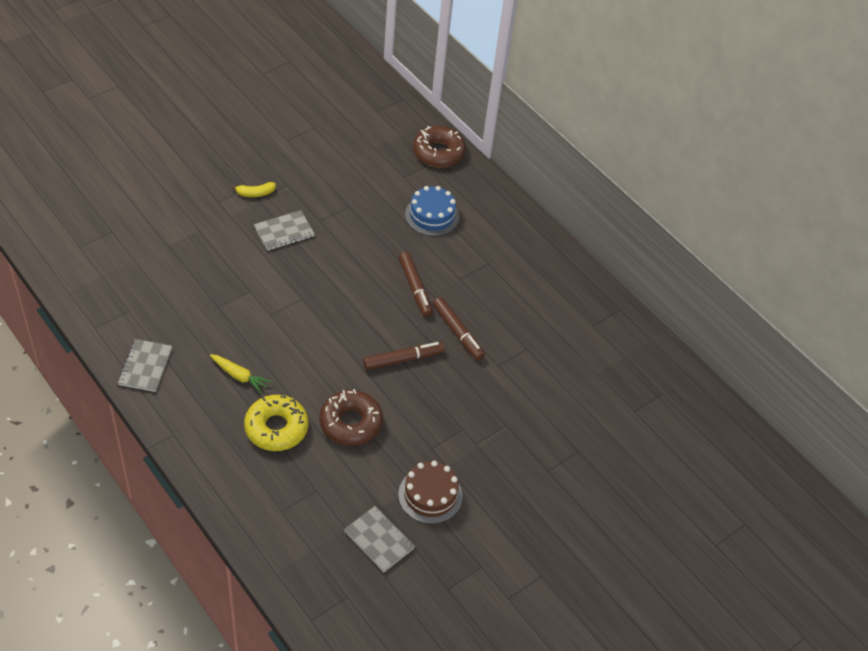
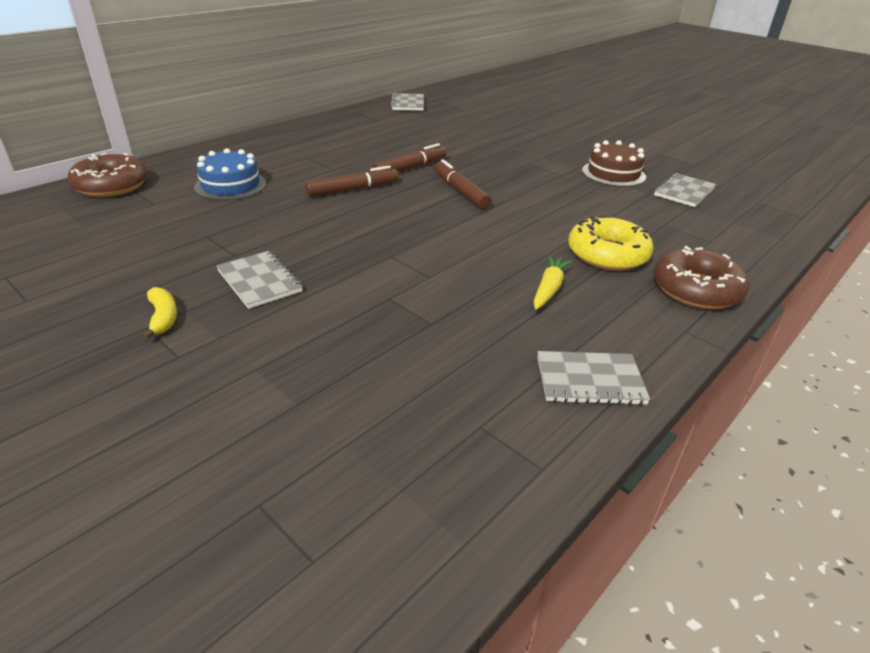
camera: 95 degrees left, 15 degrees down
brown donut [319,389,383,446] -> brown donut moved to [653,246,749,309]
none -> grey notebook [391,93,424,111]

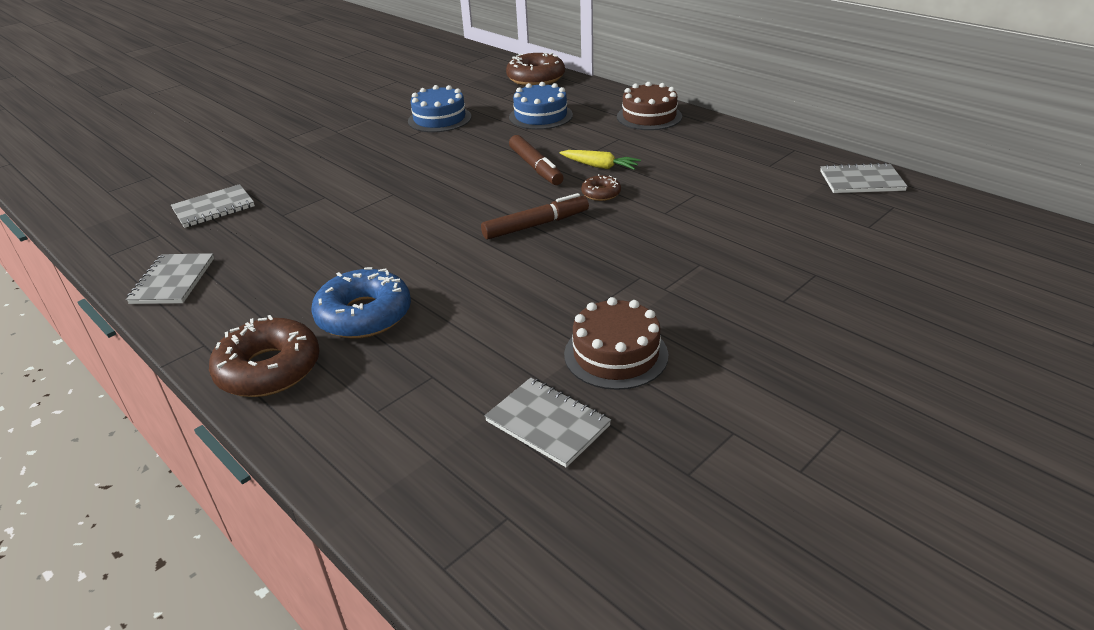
camera: 95 degrees right, 0 degrees up
yellow banana [143,287,177,339] -> none
grey notebook [216,251,303,309] -> grey notebook moved to [171,184,255,228]
brown marker [372,143,446,172] -> brown donut [581,174,621,201]
yellow carrot [533,255,573,310] -> yellow carrot moved to [560,150,641,170]
yellow donut [568,215,654,271] -> blue donut [311,267,411,339]
none -> blue cake [408,85,471,132]
none -> brown cake [617,82,682,130]

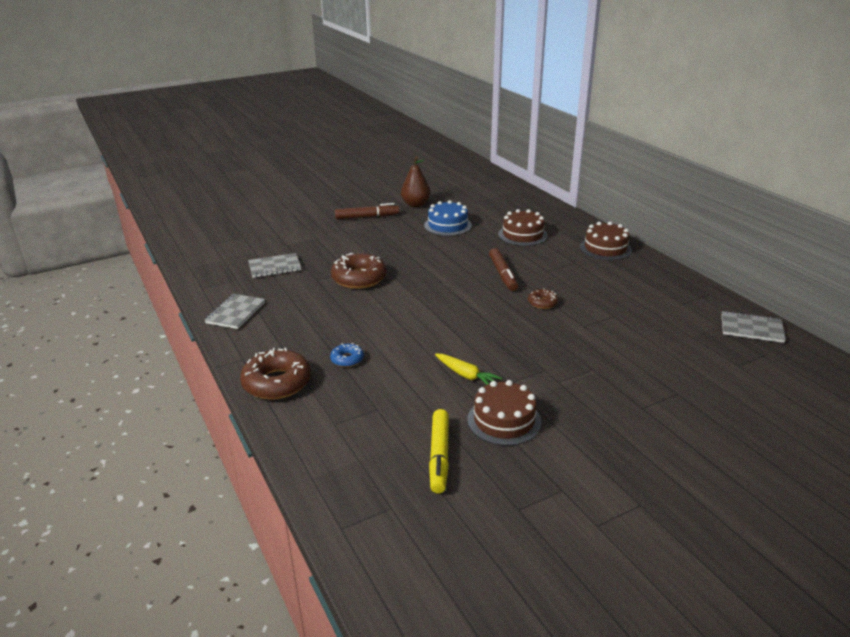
camera: 15 degrees right, 5 degrees down
blue donut [311,267,411,339] -> blue donut [330,343,364,367], size x0.51
brown marker [481,193,589,240] -> brown marker moved to [335,203,399,219]
grey notebook [484,378,611,468] -> yellow marker [429,409,449,494]
brown donut [506,53,565,86] -> brown donut moved to [331,253,387,289]
blue cake [509,82,573,130] -> brown cake [498,209,548,246]
yellow carrot [560,150,641,170] -> yellow carrot moved to [435,354,502,385]
none -> brown pear [401,156,430,207]

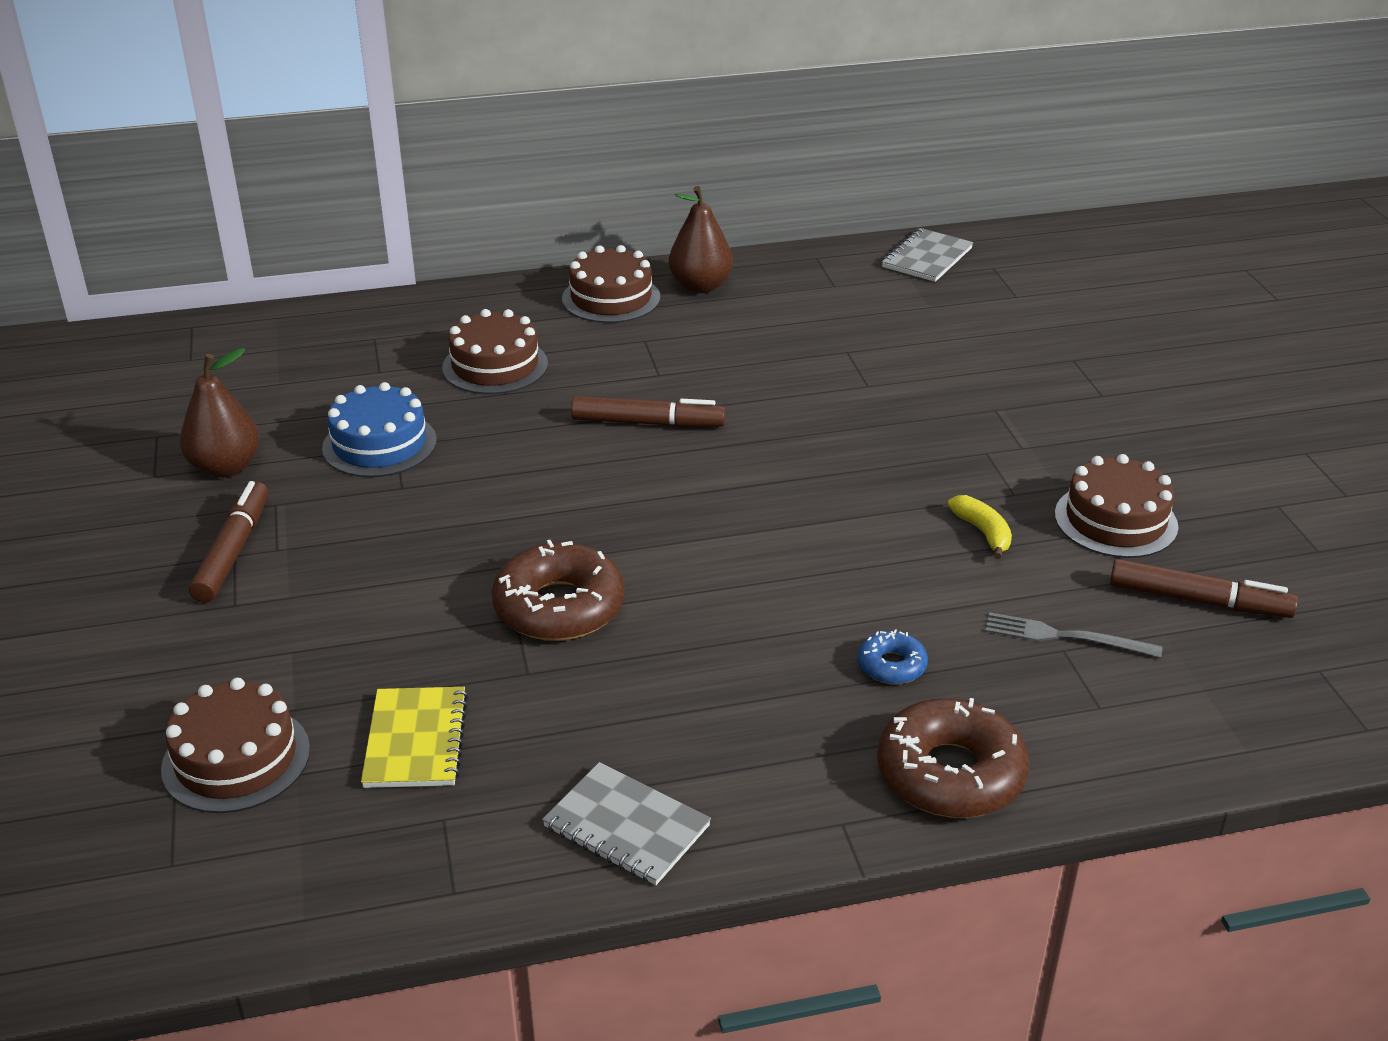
camera: 75 degrees left, 5 degrees up
grey notebook [248,253,301,278] -> yellow notebook [361,687,468,788]
yellow marker [429,409,449,494] -> brown marker [1110,559,1298,618]
yellow carrot [435,354,502,385] -> yellow banana [948,495,1012,559]
brown donut [528,288,558,309] -> none
none -> brown cake [161,678,310,813]
none -> brown pear [669,186,733,293]
none -> grey fork [985,612,1162,658]

